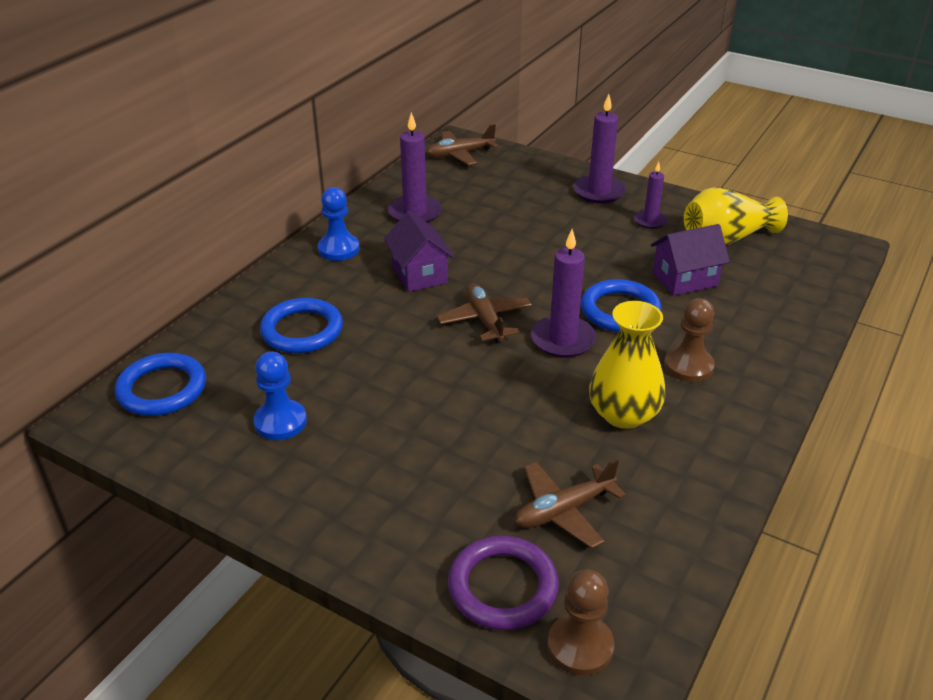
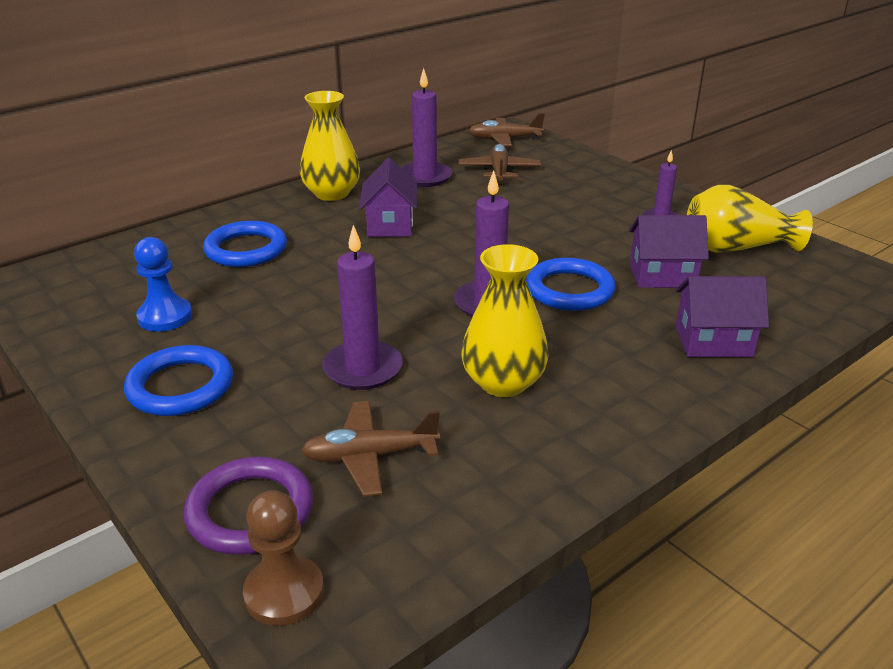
camera: 20 degrees right, 5 degrees down
blue ring [115,353,206,416] -> blue ring moved to [124,345,233,416]
blue pawn [318,187,360,261] -> yellow vase [300,91,360,201]
brown plane [437,283,532,343] -> brown plane moved to [459,144,541,185]
purple candle [573,94,626,204] -> purple candle moved to [322,225,403,390]
brown pawn [664,298,715,382] -> none
none -> purple house [676,276,769,357]

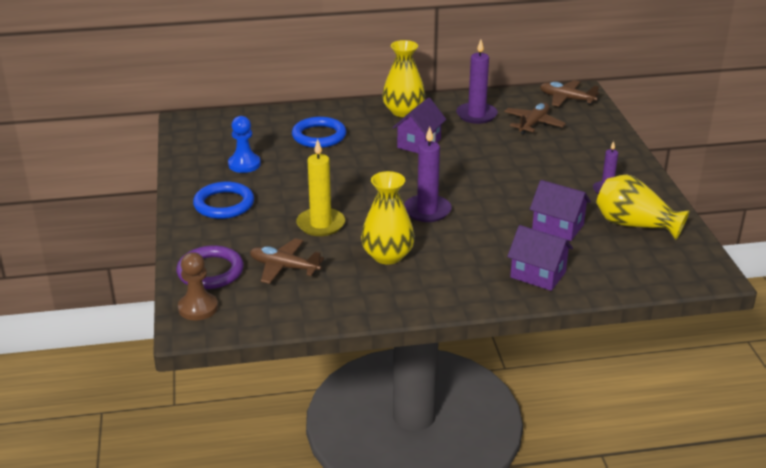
camera: 30 degrees right, 0 degrees up
purple candle [322,225,403,390] -> yellow candle [296,139,345,236]
blue ring [526,258,616,311] -> none

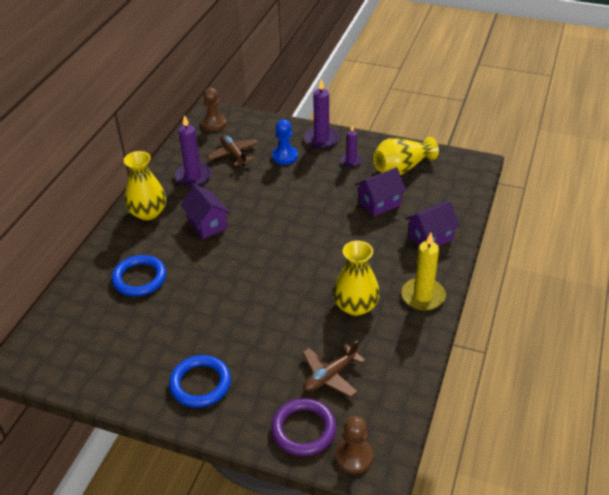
camera: 60 degrees left, 10 degrees up
blue pawn [228,116,261,173] -> blue pawn moved to [272,119,298,165]
yellow candle [296,139,345,236] -> yellow candle moved to [402,233,446,311]
purple candle [404,127,452,222] -> purple candle moved to [304,79,339,149]
brown plane [540,80,599,107] -> brown pawn [202,88,227,131]

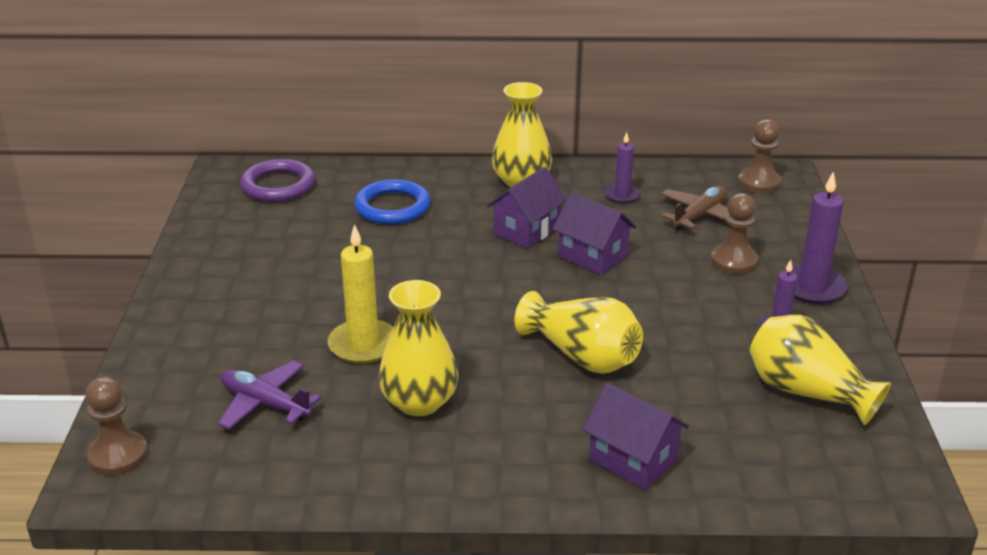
camera: 70 degrees right, 10 degrees down
blue ring [169,355,231,408] -> none
purple candle [175,115,212,187] -> purple candle [605,132,640,204], size x0.61
purple ring [271,398,336,456] -> purple ring moved to [240,159,315,202]
blue pawn [272,119,298,165] -> brown pawn [711,193,758,274]
brown plane [302,340,366,397] -> purple plane [218,361,321,430]
purple house [355,167,406,217] -> purple house moved to [552,193,636,275]
yellow candle [402,233,446,311] -> yellow candle moved to [327,224,394,364]
none -> yellow vase [515,291,643,374]

